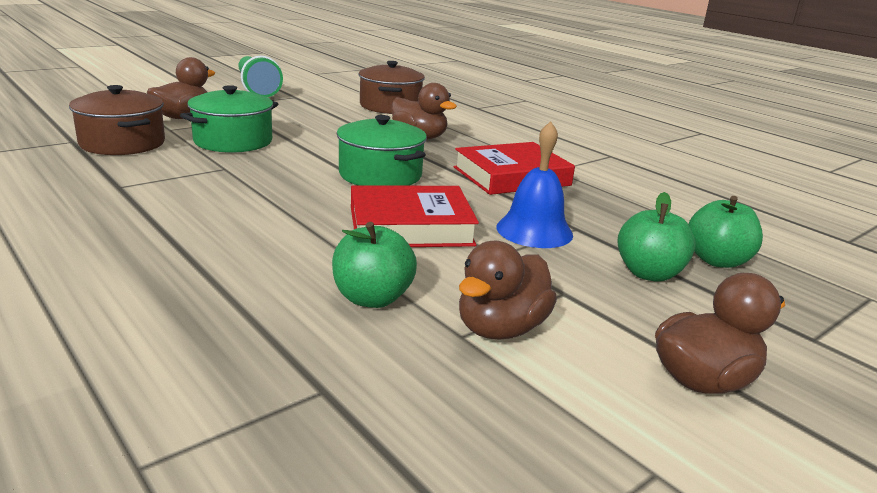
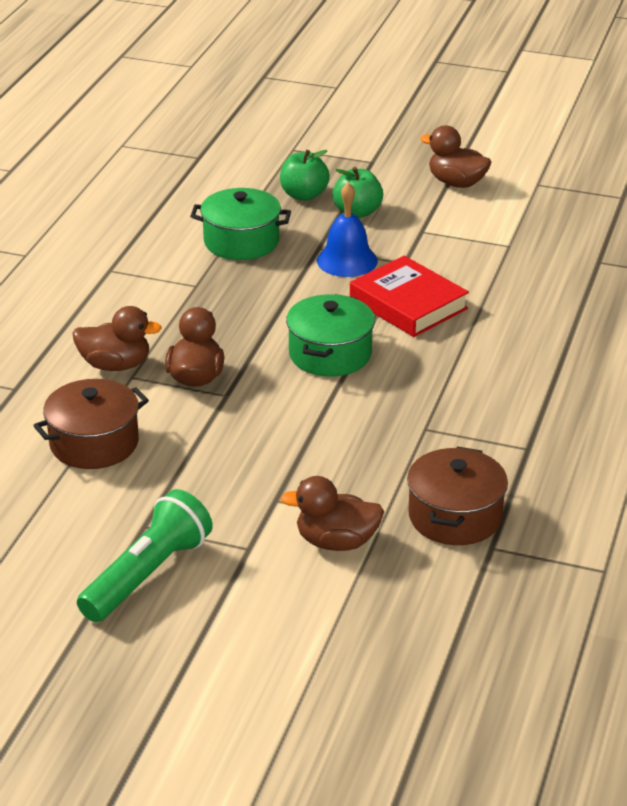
camera: 120 degrees left, 10 degrees up
green pot [180,85,278,153] -> green pot moved to [190,188,291,260]
green apple [332,222,417,308] -> none
red book [454,142,575,195] -> none
brown duck [459,241,557,340] -> brown duck moved to [73,306,162,371]

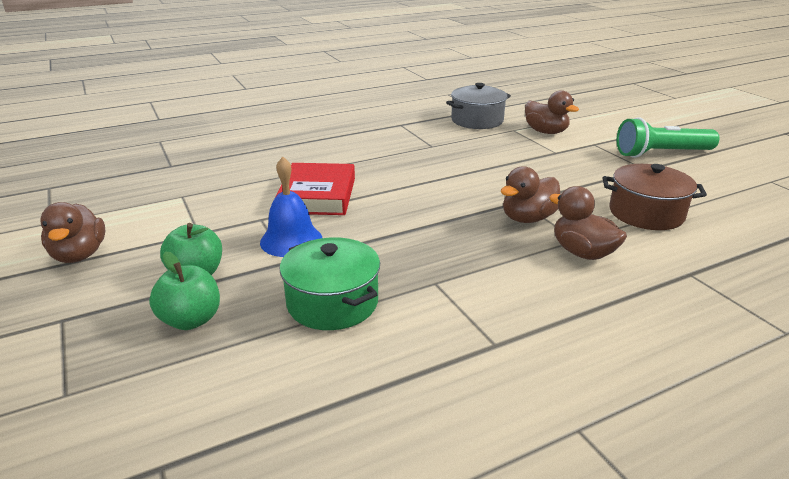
camera: 135 degrees left, 5 degrees down
green pot [286,294,375,377] -> none
brown pot [407,446,508,545] -> grey pot [446,83,511,129]

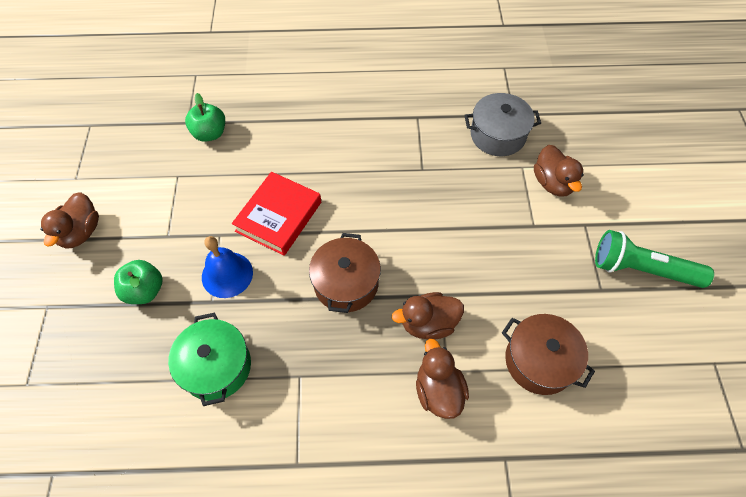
camera: 25 degrees right, 30 degrees up
green apple [149,251,220,330] -> green apple moved to [185,93,225,142]
none -> brown pot [309,233,381,313]

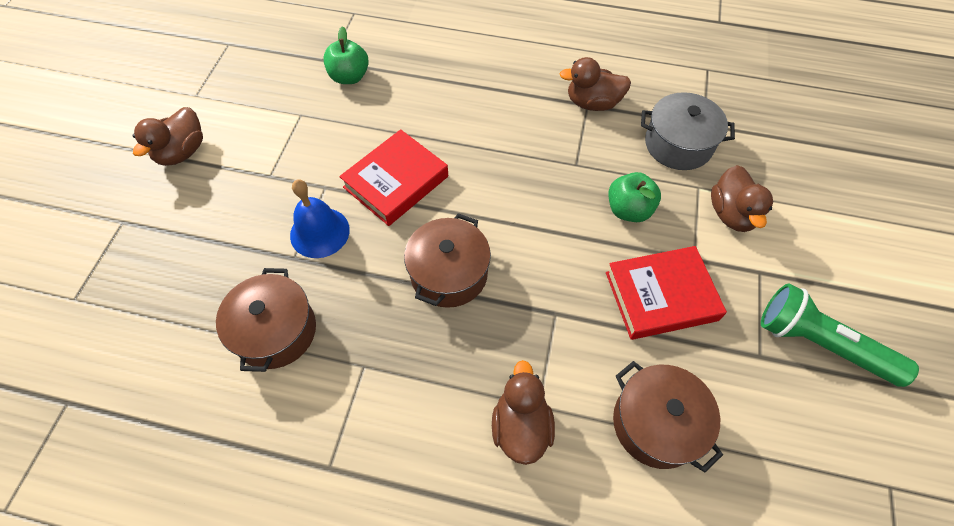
camera: 15 degrees right, 0 degrees up
green apple [114,260,162,304] -> green apple moved to [608,172,661,222]
green pot [168,313,251,406] -> brown pot [216,268,316,372]
brown duck [392,292,464,340] -> brown duck moved to [559,57,631,111]
none -> red book [606,246,727,340]

